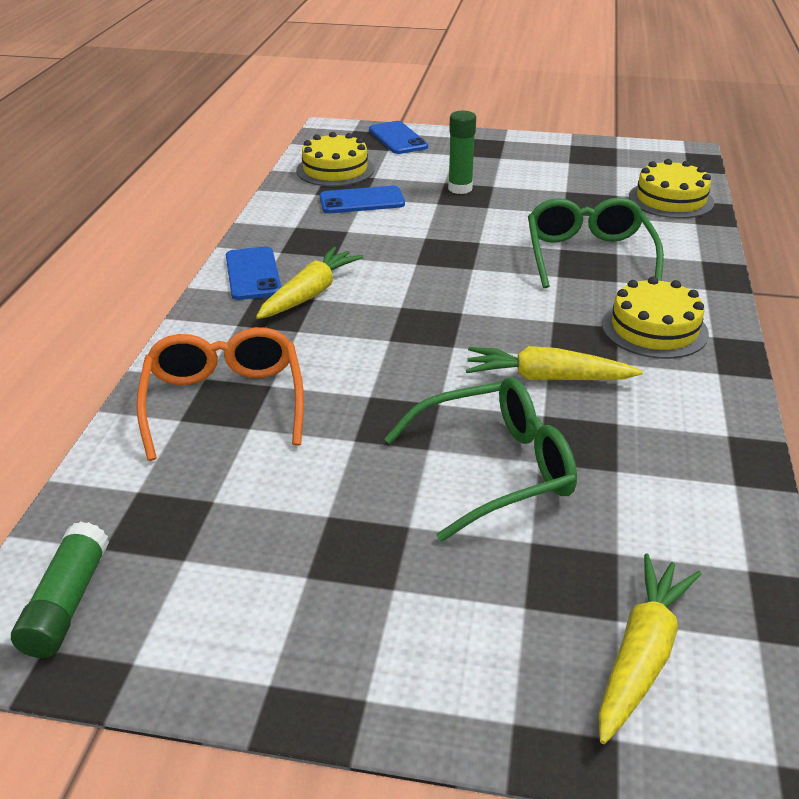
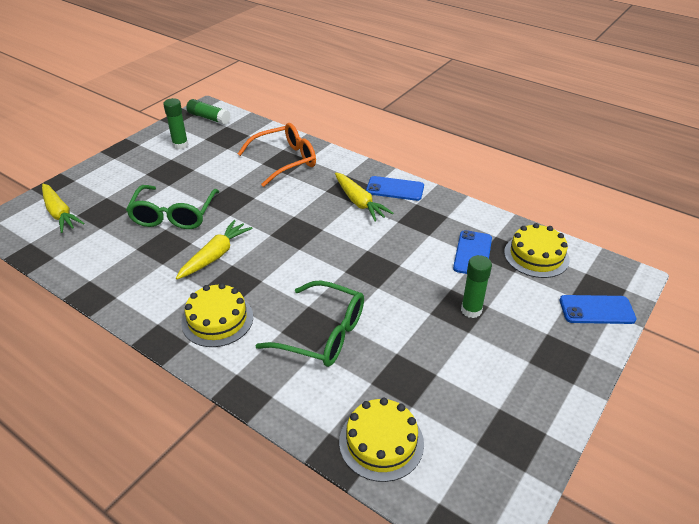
camera: 115 degrees right, 5 degrees up
orange glasses [136,327,304,461] -> orange glasses turned 45 degrees counterclockwise [238,123,316,187]
none -> green glue stick [163,98,188,149]

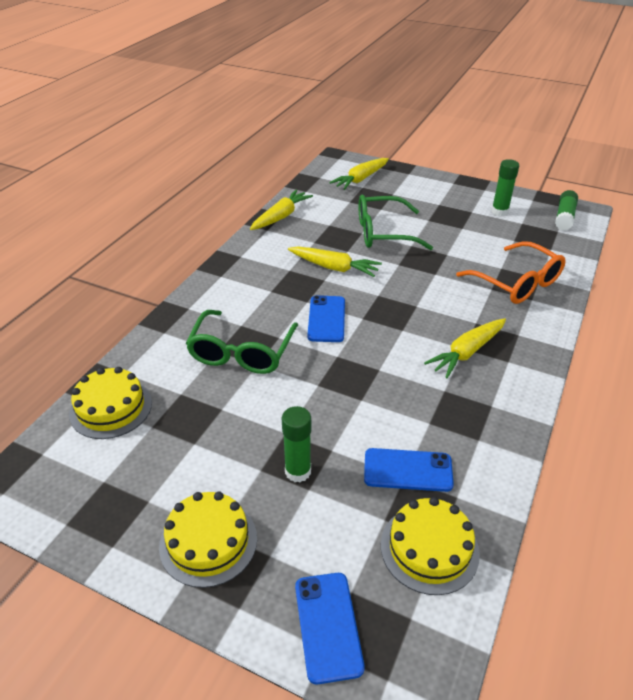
camera: 80 degrees right, 0 degrees up
yellow cake [181,283,253,347] -> yellow cake moved to [159,491,257,588]
blue phone [366,176,424,201] -> blue phone moved to [307,295,345,342]
none -> yellow carrot [250,190,313,230]

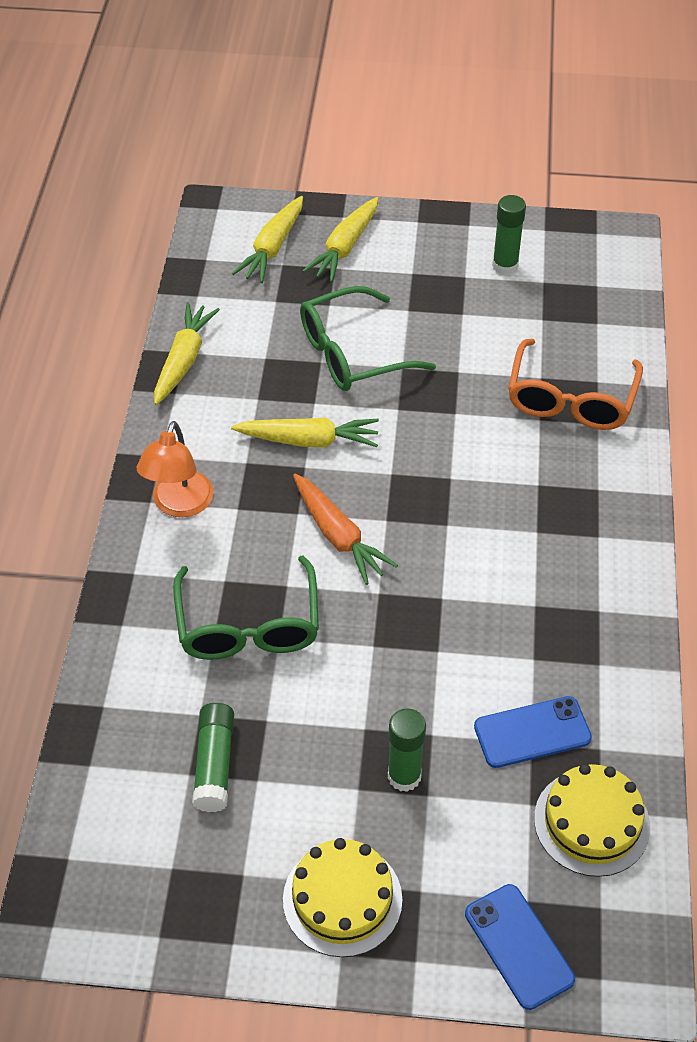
camera: 20 degrees left, 10 degrees up
yellow cake [69,367,152,439] -> none
blue phone [307,295,345,342] -> orange carrot [293,474,398,585]
yellow carrot [424,318,506,378] -> yellow carrot moved to [303,197,379,282]
orange glasses [456,241,566,304] -> orange glasses turned 75 degrees clockwise [508,339,643,430]
green glue stick [555,190,578,231] -> green glue stick moved to [192,703,234,812]
none -> orange lamp [137,421,214,517]

